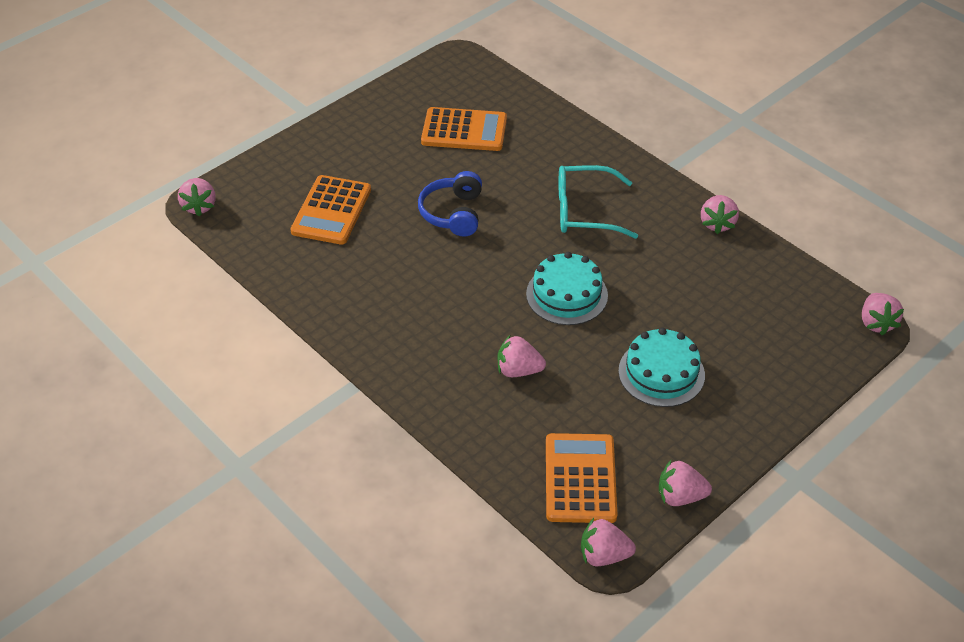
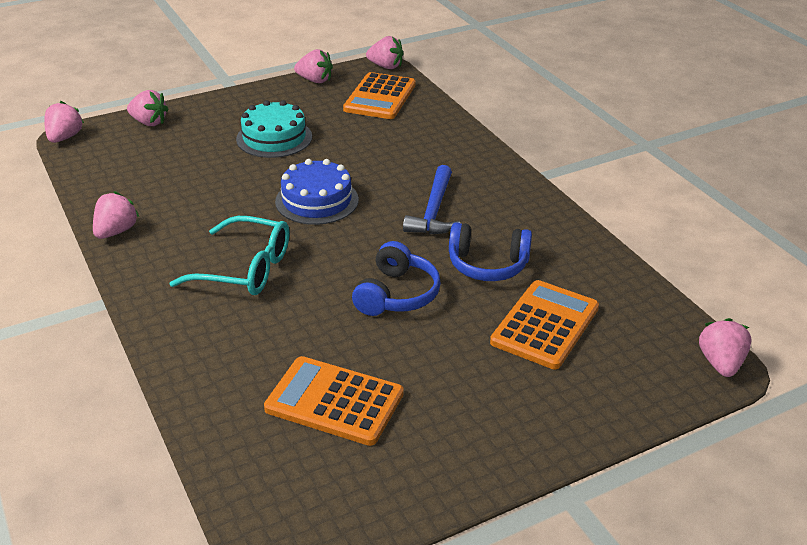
camera: 165 degrees left, 10 degrees down
pink strawberry [498,335,546,377] -> pink strawberry moved to [127,90,169,126]
turquoise cake [526,252,608,325] -> blue cake [275,159,359,225]
none -> blue hammer [403,165,460,234]
none -> blue headphones [449,222,532,281]

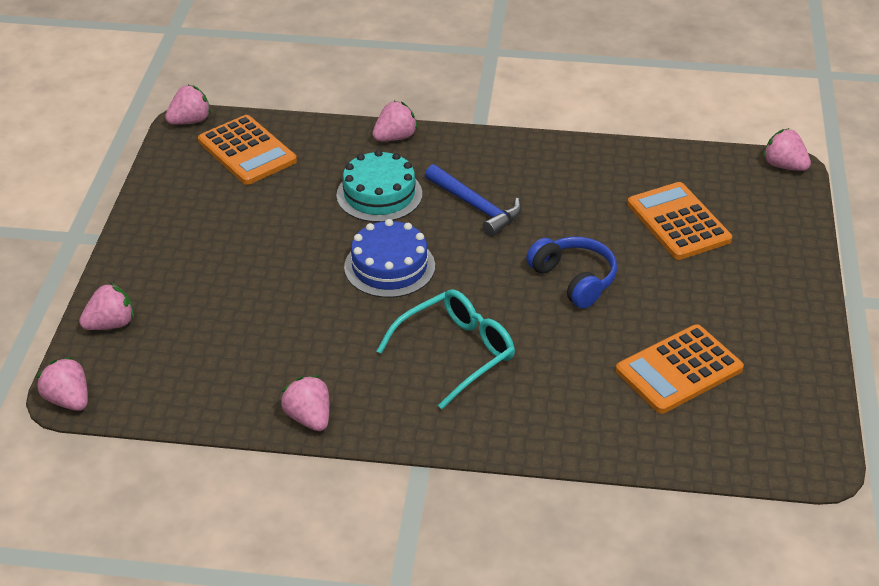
camera: 55 degrees left, 5 degrees up
turquoise cake [236,100,312,158] -> turquoise cake moved to [336,150,422,222]
pink strawberry [294,49,333,83] -> pink strawberry moved to [372,100,418,141]
blue headphones [449,222,532,281] -> none

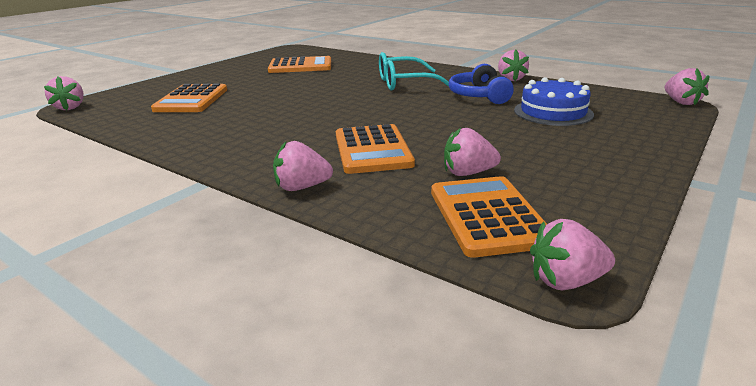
camera: 150 degrees left, 15 degrees down
pink strawberry [79,282,134,330] -> pink strawberry moved to [444,128,501,176]
turquoise cake [336,150,422,222] -> orange calculator [336,124,415,174]
blue cake [344,219,435,298] -> blue cake moved to [514,77,594,126]
blue hammer [425,164,522,237] -> none
blue headphones [526,237,617,309] -> blue headphones moved to [449,64,514,104]

